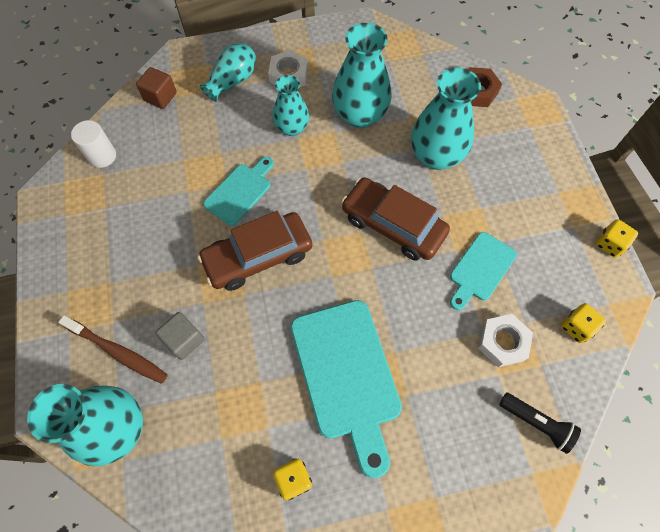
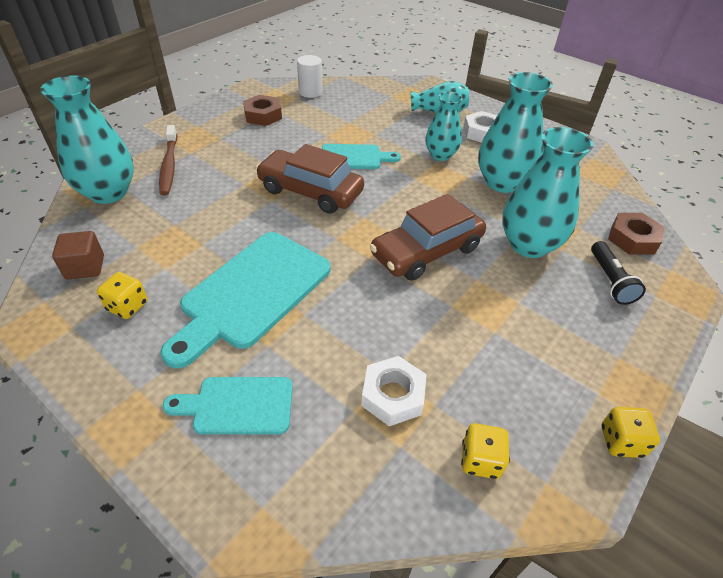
camera: 50 degrees right, 20 degrees down
brown cube [136,67,177,109] -> brown cube moved to [52,231,104,280]
grey cube [155,312,204,360] -> none
brown car [341,177,450,261] -> brown car turned 120 degrees counterclockwise [370,194,486,281]
turquoise cutting board [450,232,517,310] -> turquoise cutting board moved to [163,377,293,434]
black flashlight [499,393,581,454] -> black flashlight moved to [591,241,646,305]
none -> brown nut [243,95,282,126]

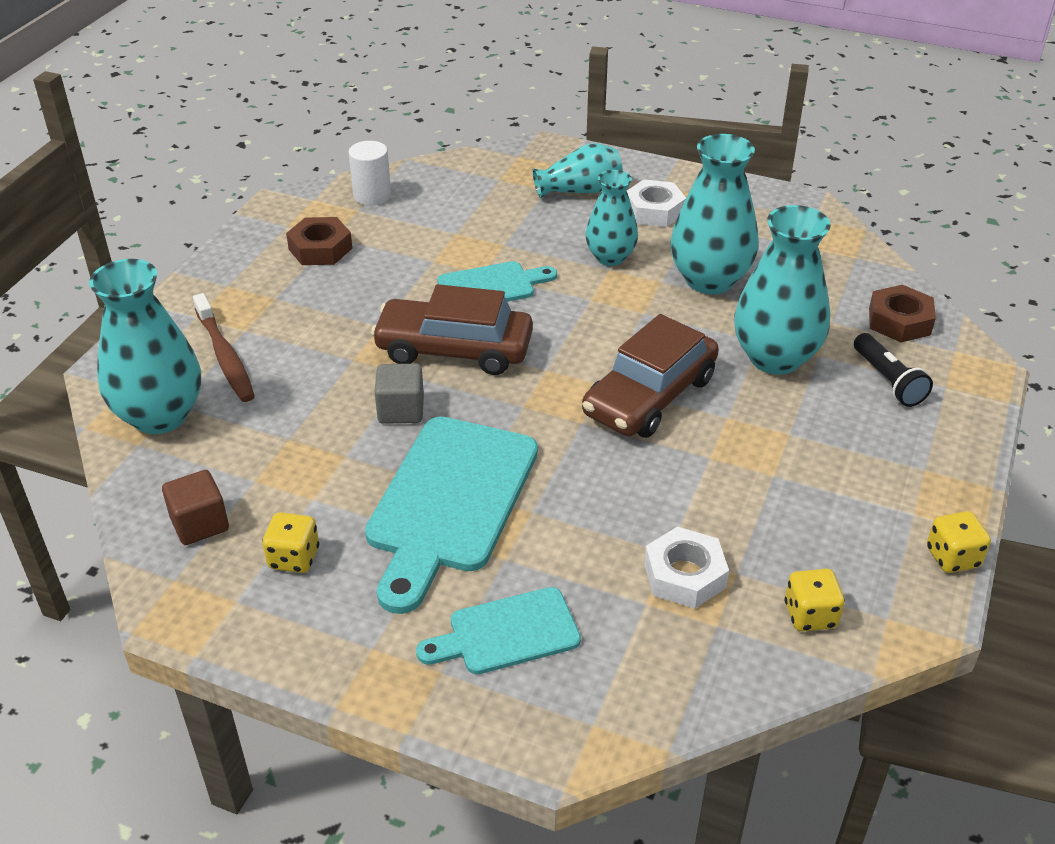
camera: 15 degrees left, 5 degrees down
none -> grey cube [375,364,424,424]

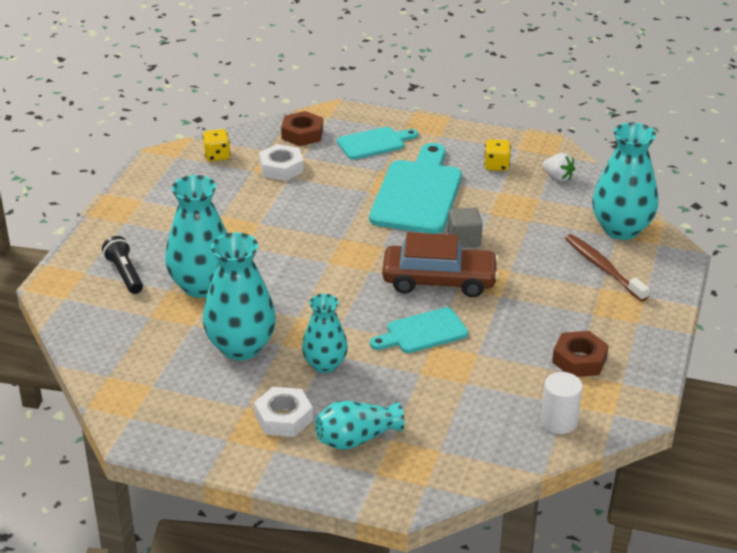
camera: 175 degrees right, 5 degrees down
brown cube [162,470,229,545] -> white strawberry [542,153,575,182]
brown car [582,314,719,438] -> none
brown nut [869,285,936,342] -> brown nut moved to [281,111,323,146]
yellow dice [927,511,991,573] -> none

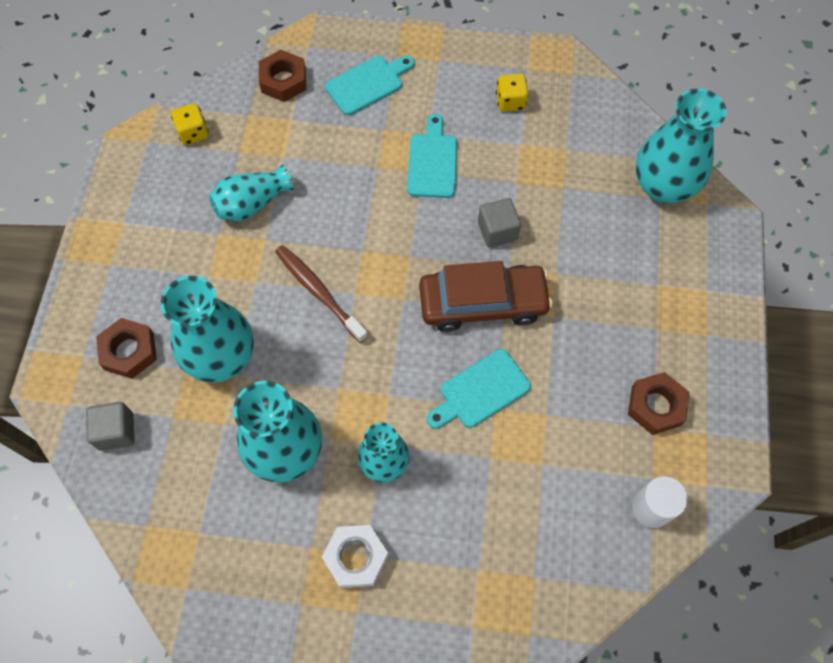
camera: 10 degrees left, 30 degrees up
black flashlight [102,236,143,294] -> brown nut [96,318,157,379]
white nut [259,144,304,181] -> none
turquoise vase [315,401,405,450] -> turquoise vase moved to [209,165,294,221]
turquoise cutting board [369,143,462,234] -> turquoise cutting board [407,114,458,198], size x0.57
white strawberry [542,153,575,182] -> none
brown toothbrush [565,234,649,302] -> brown toothbrush moved to [275,245,368,343]
none -> grey cube [86,402,135,451]

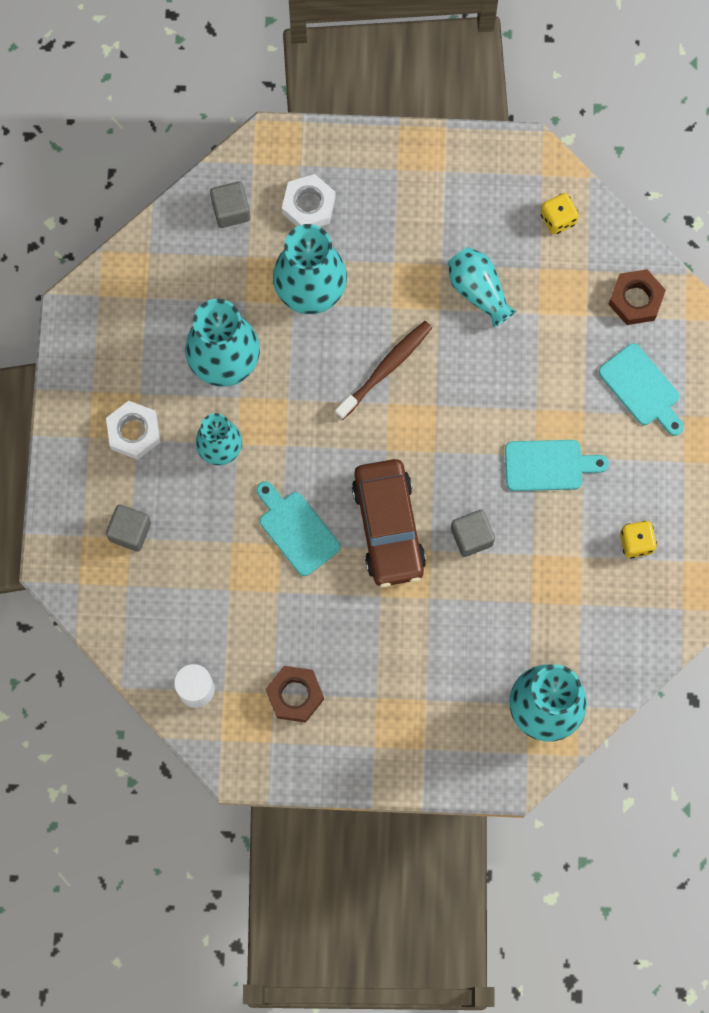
camera: 85 degrees right, 10 degrees up
brown nut [96,318,157,379] -> white nut [282,174,336,227]
none -> grey cube [106,505,151,552]

